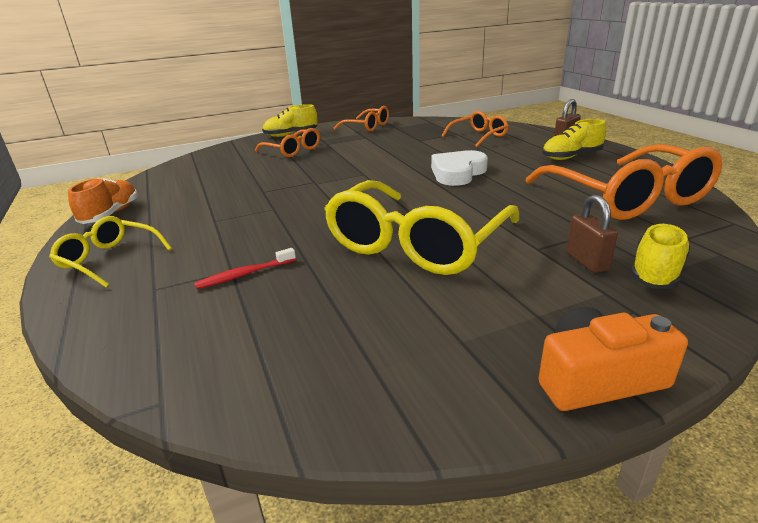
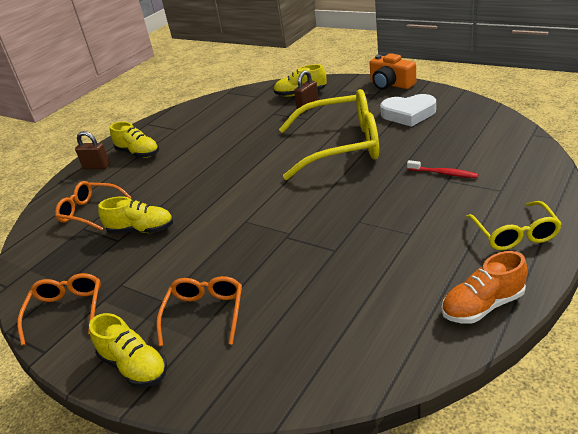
camera: 120 degrees left, 5 degrees up
white heart [431,150,488,186] -> white heart moved to [380,94,436,127]
orange glasses [526,144,723,220] -> none
none -> yellow shoe [98,196,173,234]

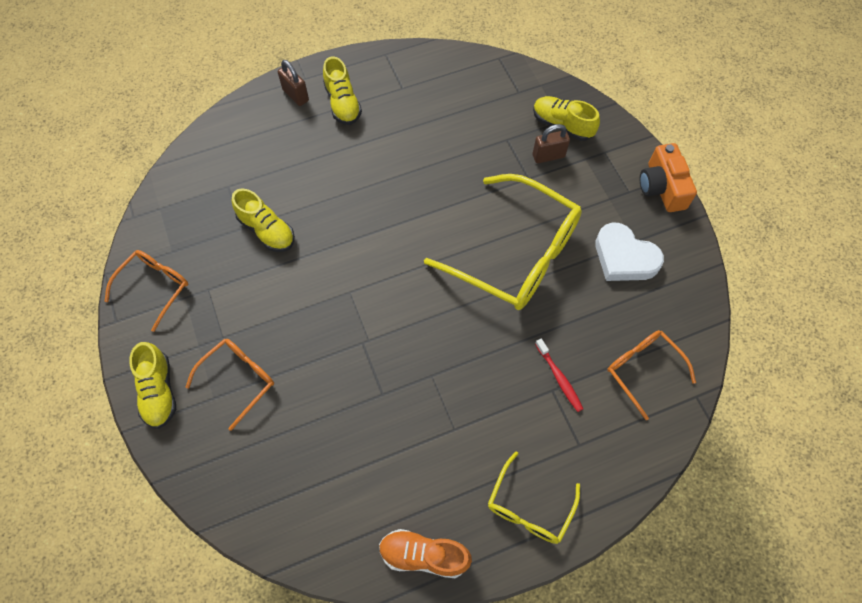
camera: 30 degrees right, 30 degrees up
orange glasses [55,181,132,231] -> orange glasses moved to [607,330,696,420]

